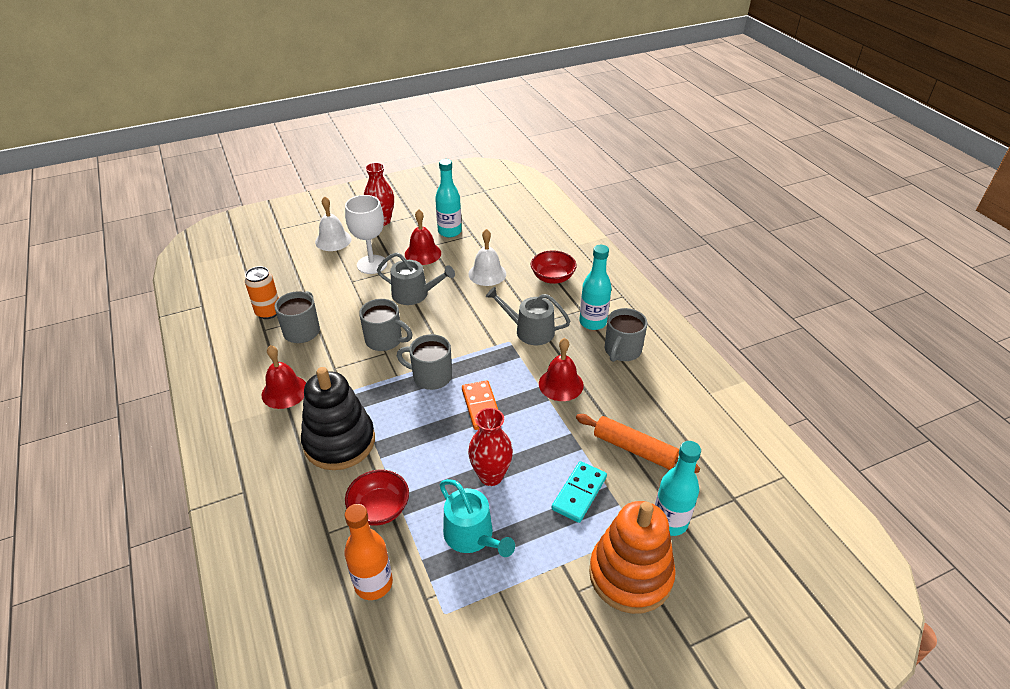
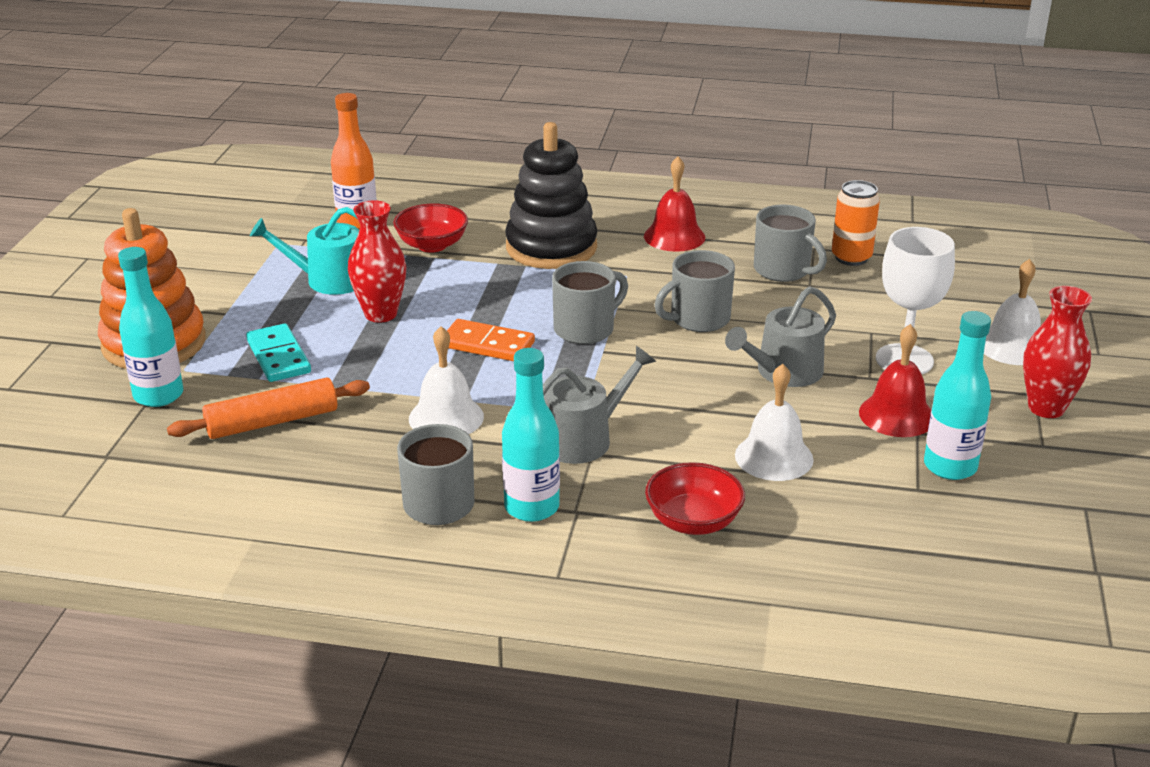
camera: 125 degrees right, 10 degrees down
red bell [539,338,584,401] -> white bell [409,326,484,434]

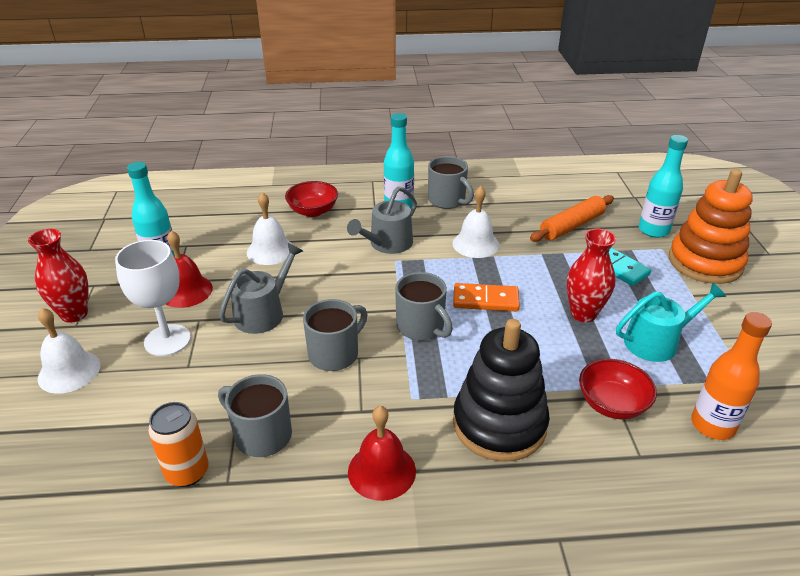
camera: 165 degrees right, 5 degrees up
grey mug [552,261,628,344] -> grey mug turned 75 degrees counterclockwise [395,272,453,340]

